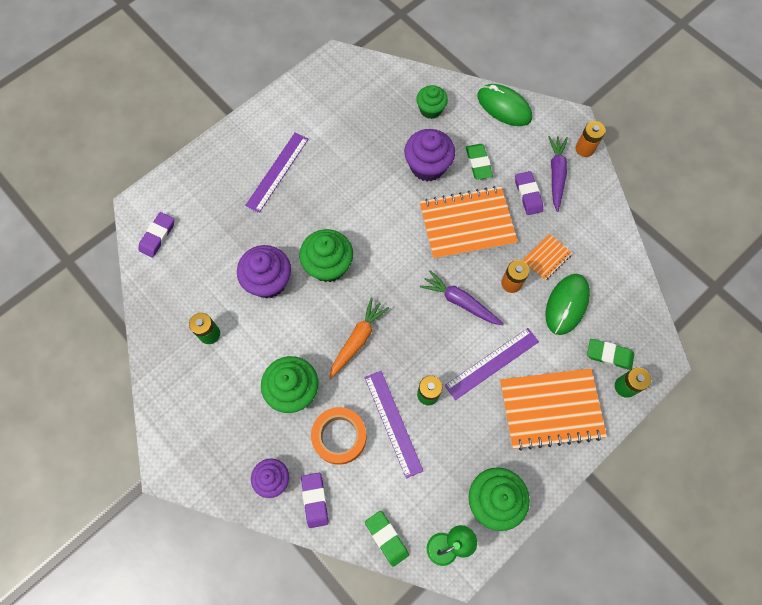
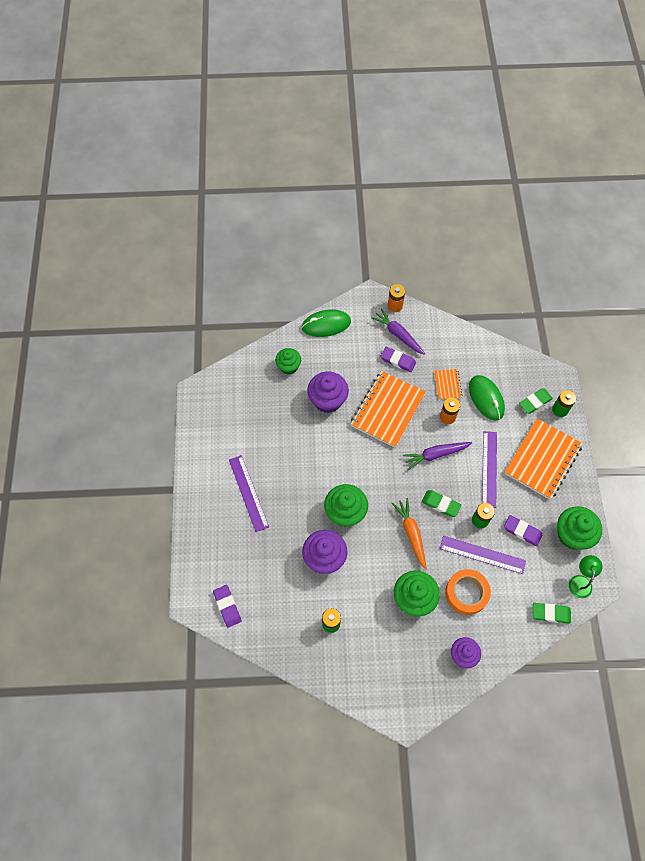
camera: 50 degrees left, 5 degrees down
purple eraser [301,473,329,528] -> purple eraser moved to [504,515,542,546]
green eraser [466,144,493,180] -> green eraser moved to [422,490,461,517]

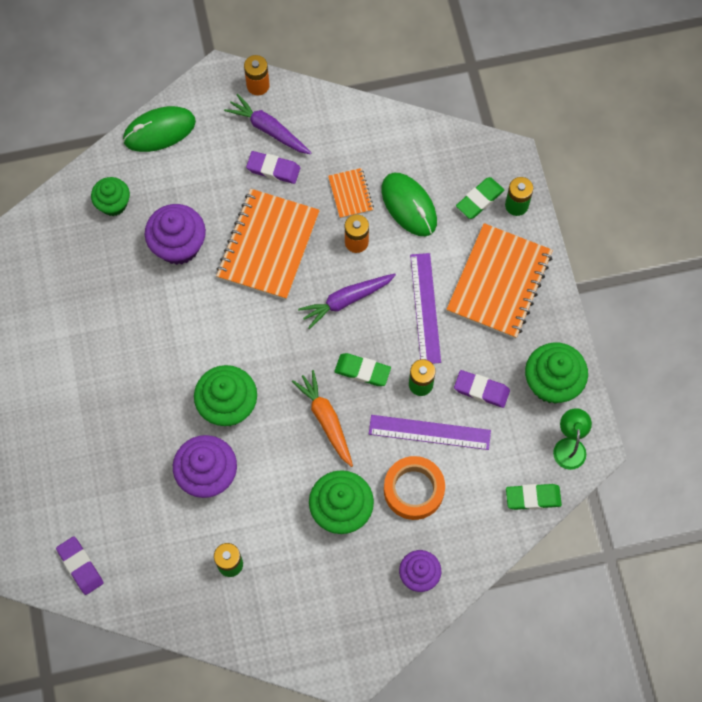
camera: 10 degrees left, 5 degrees up
purple ruler [229,455,269,532] -> none

